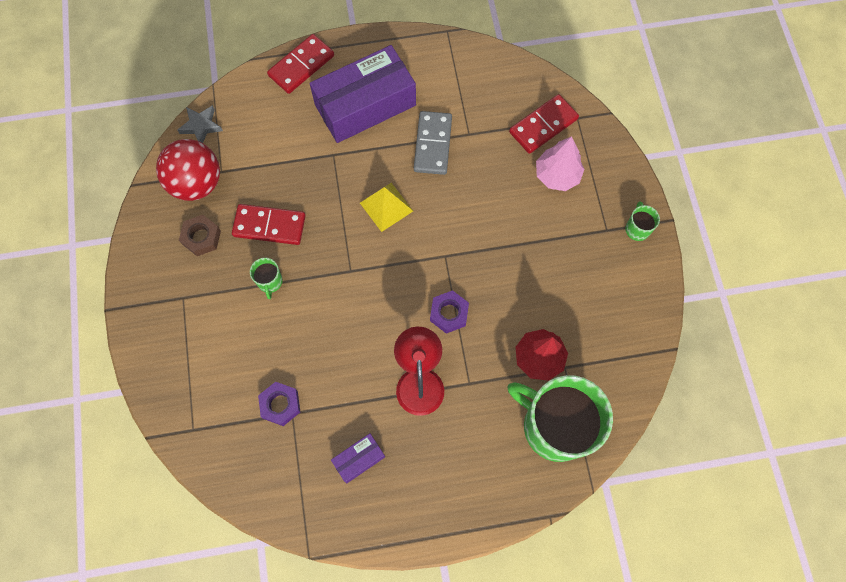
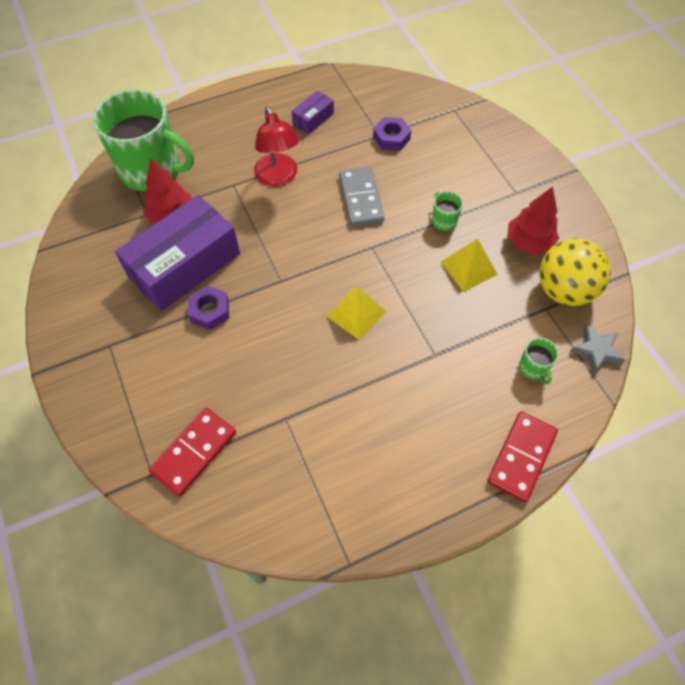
camera: 165 degrees right, 10 degrees down
red ball [156,139,220,201] -> yellow ball [539,238,611,306]
brown nut [179,215,221,256] -> red tree [507,187,559,255]
red domino [232,204,305,245] -> yellow pyramid [440,239,498,292]
purple box [310,45,416,143] -> purple box moved to [115,195,240,311]
grey domino [414,111,452,175] -> grey domino moved to [339,167,384,226]
purple nut [430,290,469,334] -> purple nut moved to [188,285,229,330]
pink tree [536,136,584,191] -> none
green mug [625,201,660,241] -> green mug moved to [519,338,559,385]

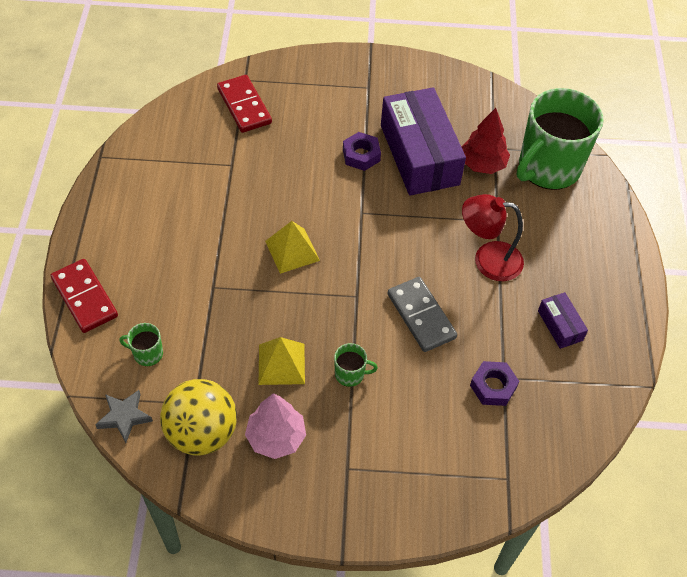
camera: 115 degrees right, 5 degrees down
grey domino [339,167,384,226] -> grey domino turned 45 degrees clockwise [387,277,457,352]
red tree [507,187,559,255] -> pink tree [245,393,306,459]

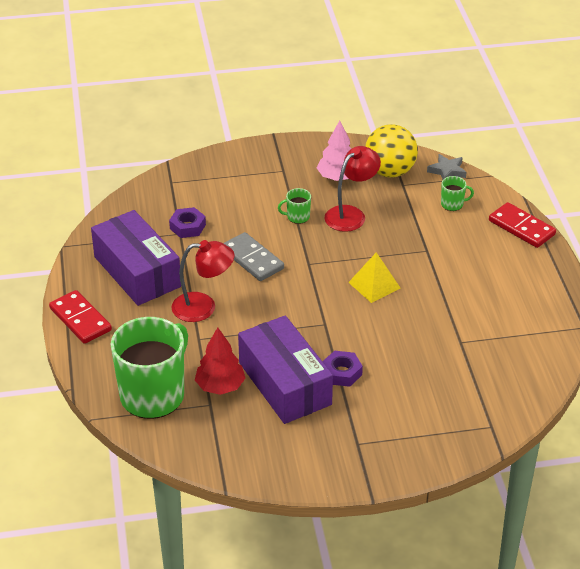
camera: 170 degrees right, 15 degrees down
red domino [217,75,272,133] -> red domino moved to [49,290,112,344]
yellow pyramid [259,337,305,385] -> red lamp [325,146,381,232]
purple box [538,292,588,349] -> purple box [91,210,181,306], size x2.25

